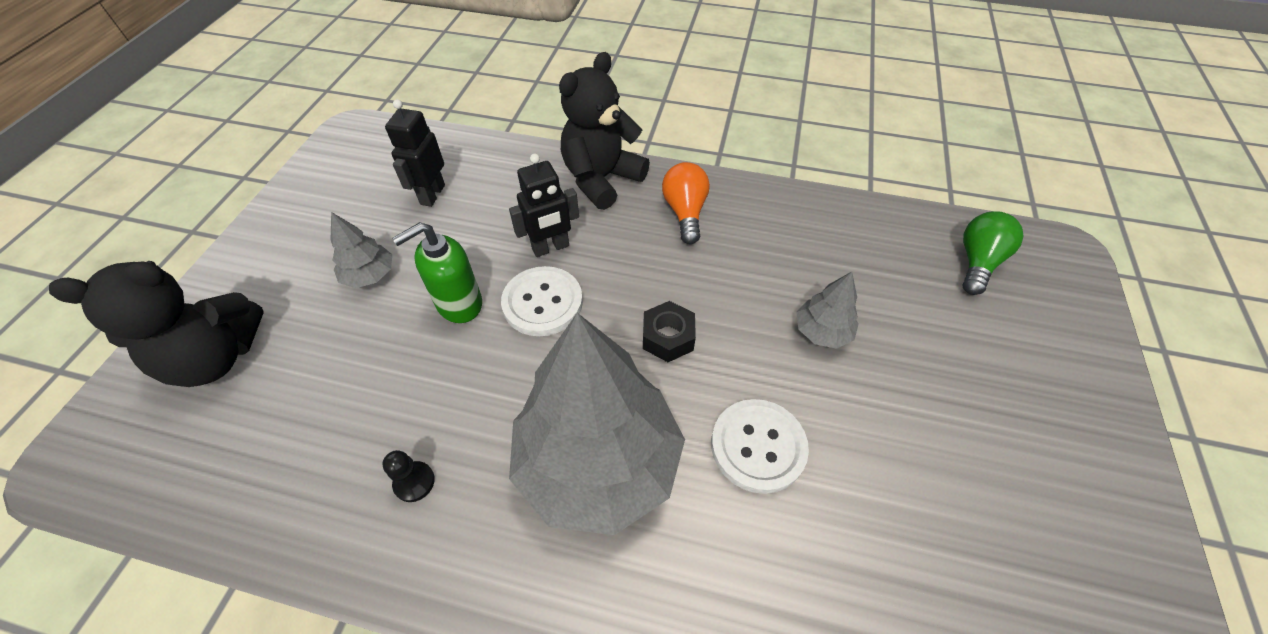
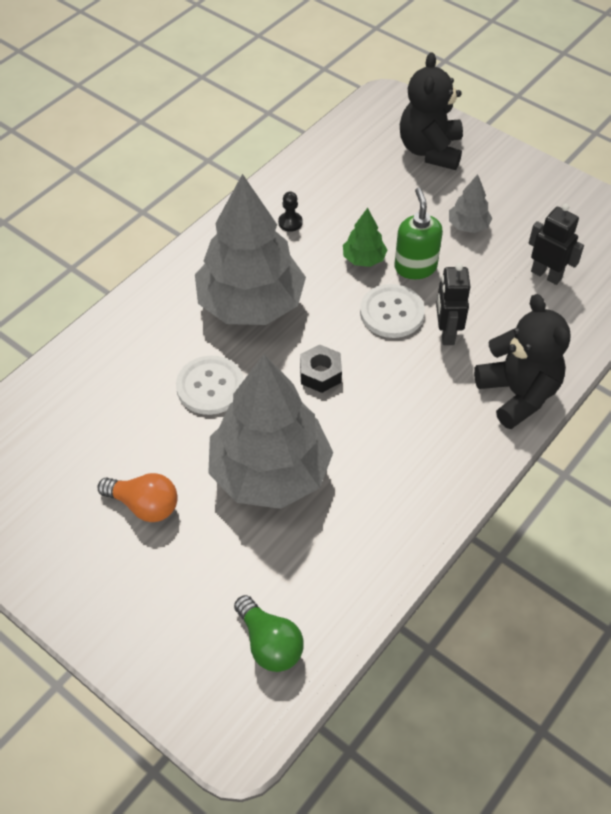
camera: 115 degrees right, 0 degrees up
orange light bulb [662,162,710,244] -> orange light bulb moved to [97,473,178,522]
grey tree [796,272,858,349] -> grey tree [208,354,333,509], size x2.36
none -> green tree [343,208,387,267]

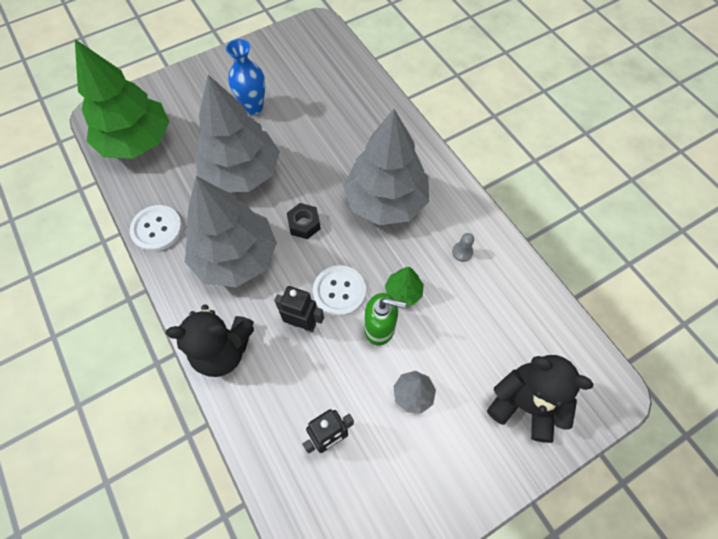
camera: 110 degrees right, 10 degrees up
orange light bulb [97,473,178,522] -> blue vase [226,39,265,115]
white button [176,355,244,415] -> white button moved to [130,205,183,252]
green light bulb [234,595,304,672] -> green tree [75,39,170,159]
black pawn [278,191,303,232] -> grey pawn [452,233,474,262]
none -> grey tree [185,176,277,287]

